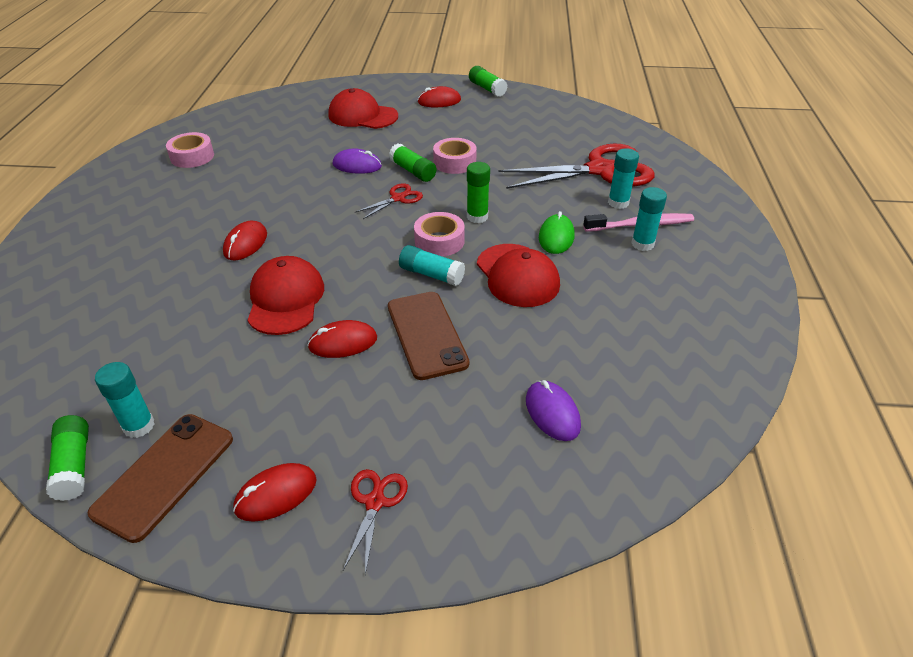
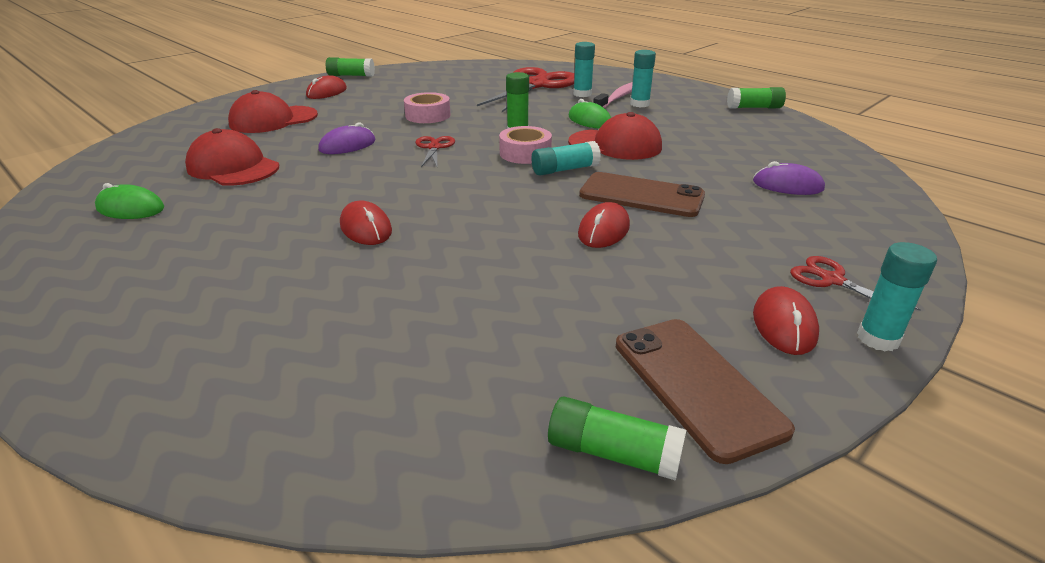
camera: 50 degrees left, 10 degrees down
turquoise glue stick [95,362,154,438] -> turquoise glue stick moved to [857,242,937,351]
pink tape [166,132,214,168] -> green mouse [95,183,164,219]
red cap [247,256,324,335] -> red cap moved to [185,128,279,186]
green glue stick [389,144,436,182] -> green glue stick moved to [727,87,786,108]

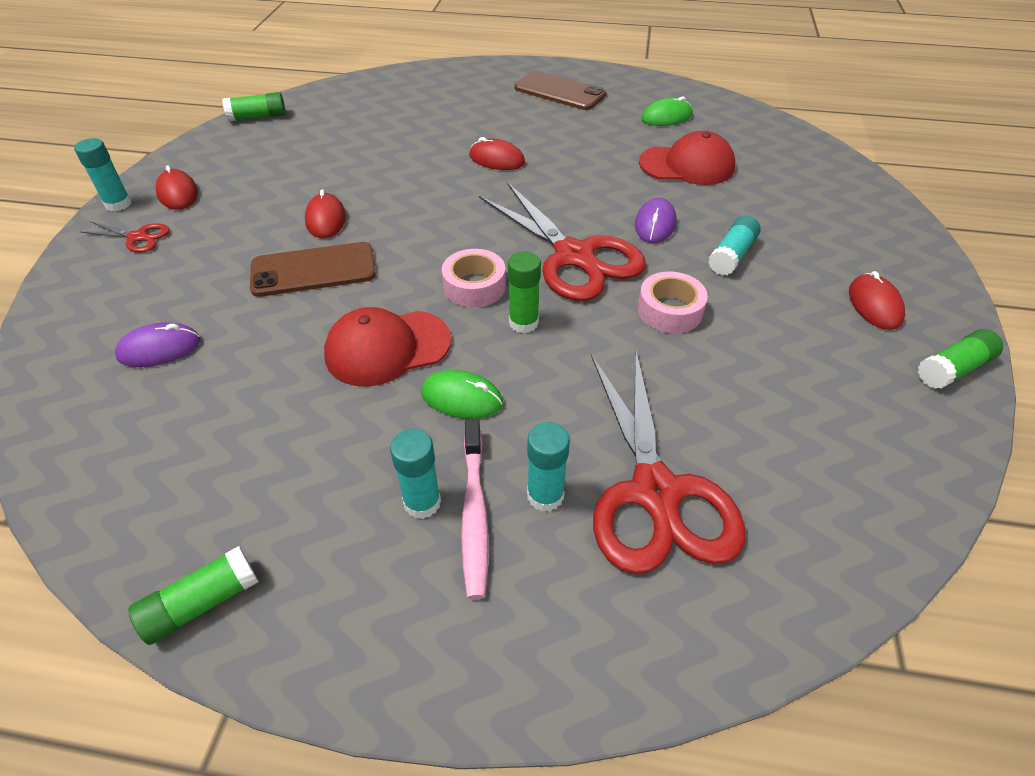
camera: 145 degrees right, 15 degrees up
red cap [228,90,318,133] -> none
red scissors [415,136,455,167] -> red scissors [479,182,646,301], size x2.24
turquoise glue stick [531,141,601,176] -> turquoise glue stick moved to [708,216,760,275]
brown phone [616,319,795,464] -> brown phone moved to [514,70,607,110]

